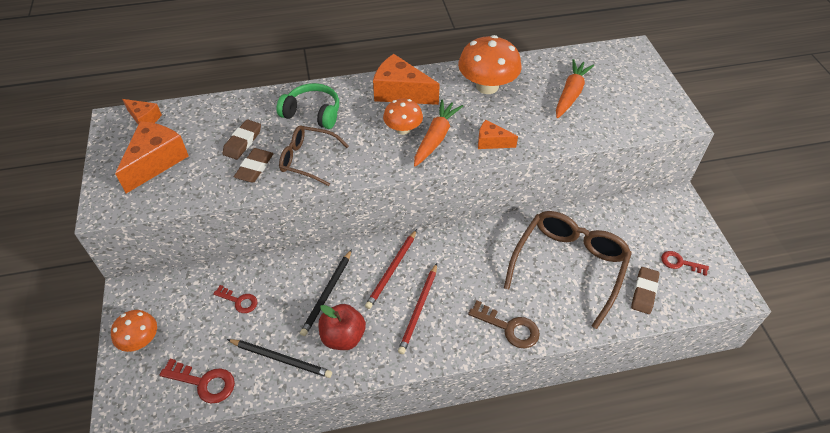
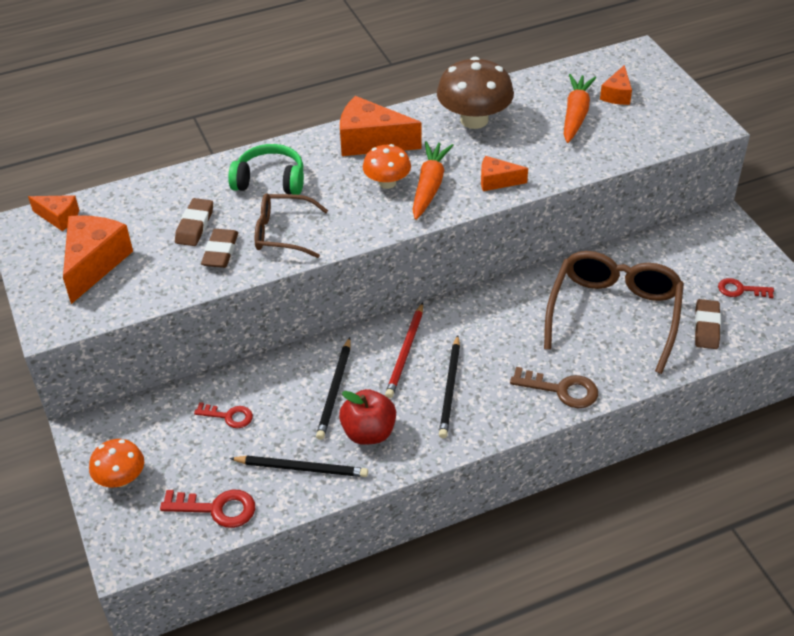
camera: 10 degrees left, 5 degrees down
red pencil [398,263,437,354] -> black pencil [439,335,460,438]
orange mushroom [458,35,522,94] -> brown mushroom [437,57,514,129]
none -> orange cheese [600,65,632,105]

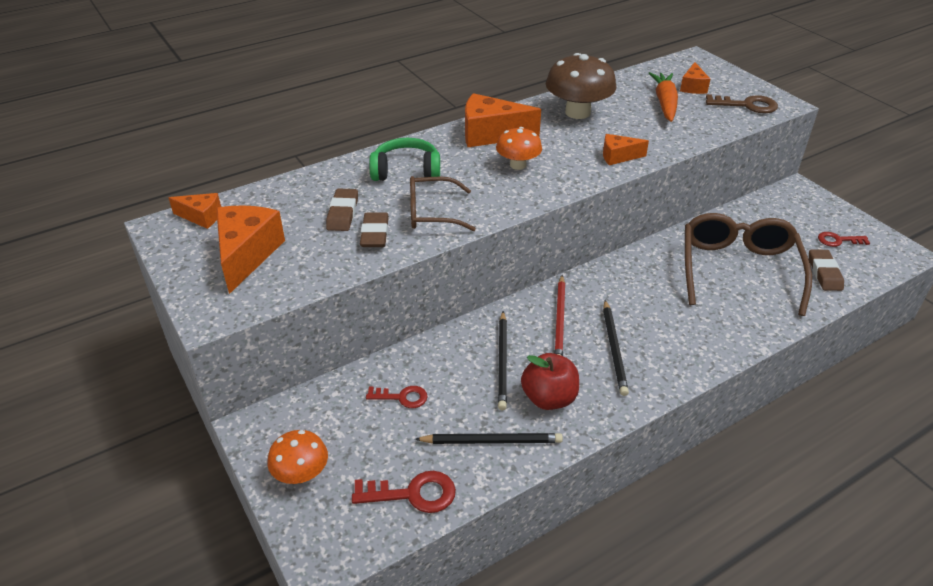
camera: 10 degrees left, 5 degrees down
orange carrot [412,141,454,220] -> none
brown key [510,367,598,408] -> brown key moved to [706,94,778,113]

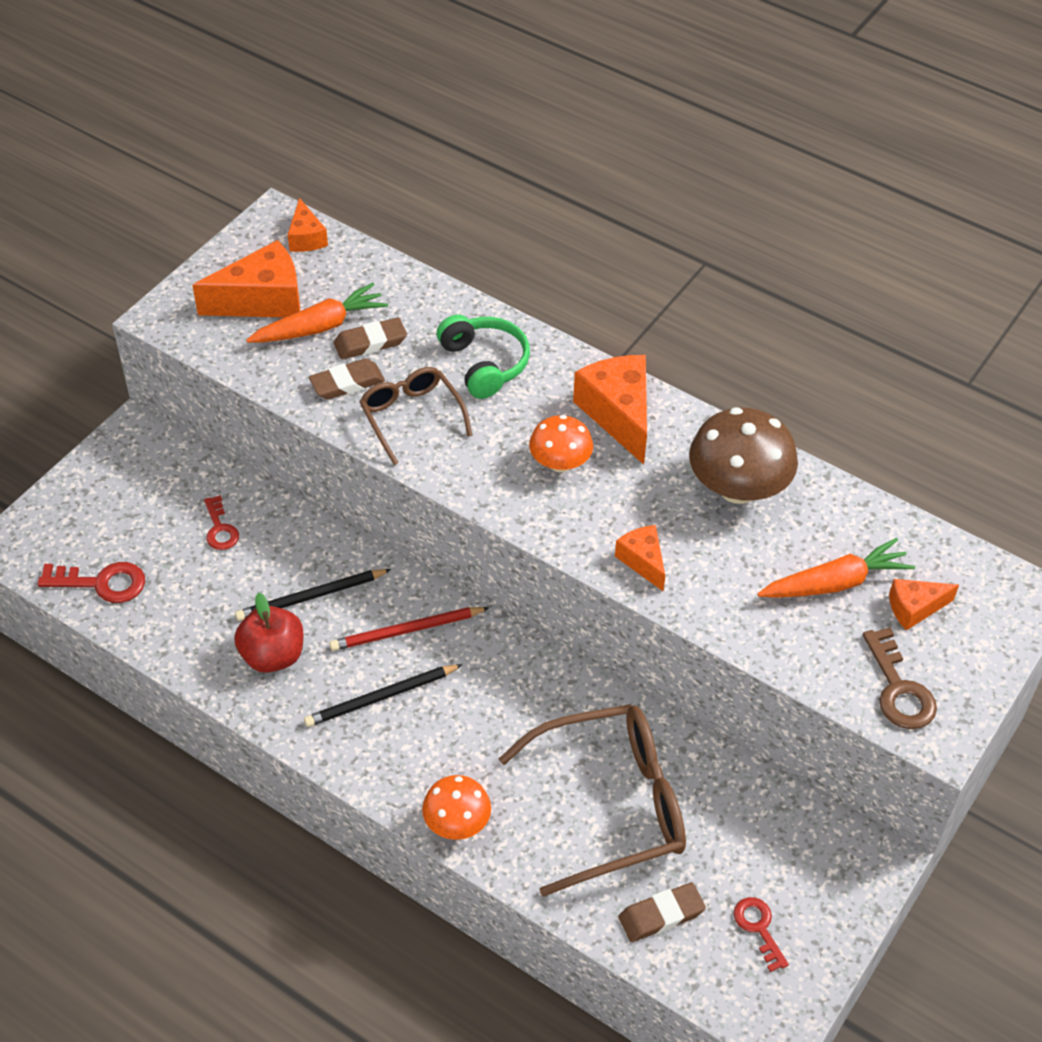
camera: 65 degrees right, 10 degrees up
orange mushroom [267,430,328,484] -> orange mushroom moved to [422,775,491,840]
red key [352,471,456,513] -> red key turned 60 degrees counterclockwise [38,562,145,603]
black pencil [415,433,563,444] -> none
none -> orange carrot [246,283,388,343]

